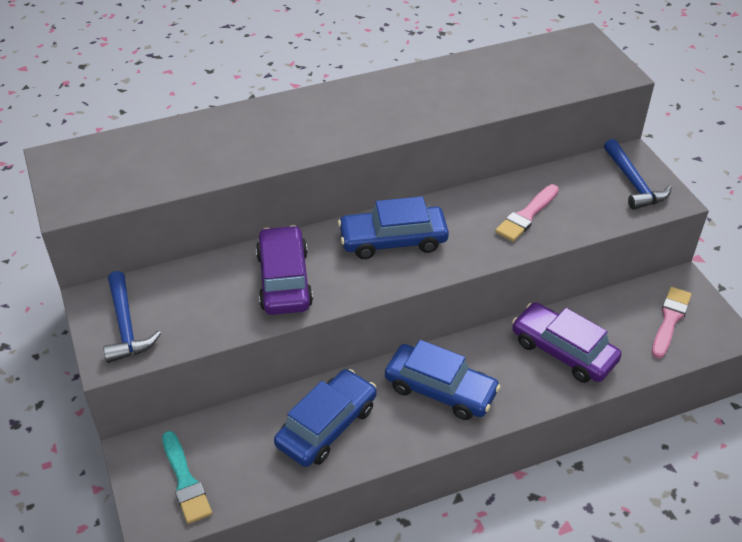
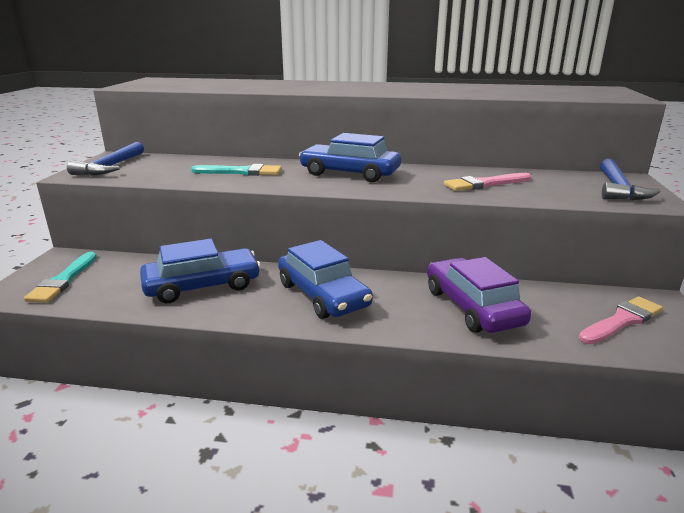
camera: 30 degrees right, 20 degrees down
purple car [256,225,313,315] -> turquoise brush [191,164,282,176]

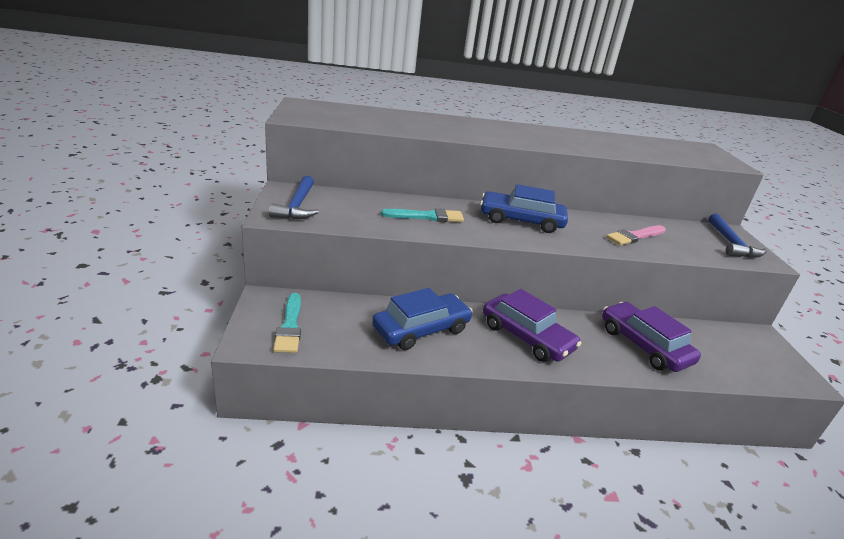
camera: 15 degrees left, 5 degrees up
blue car [278,240,373,319] -> purple car [483,289,581,362]
pink brush [579,296,663,344] -> none

